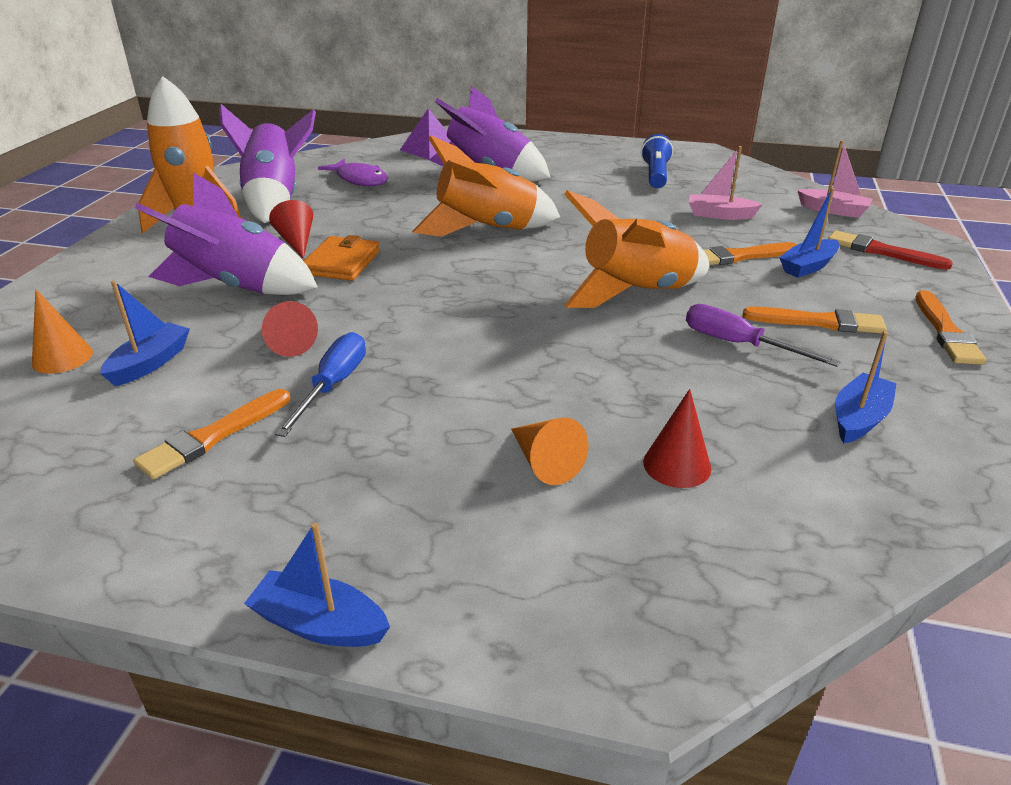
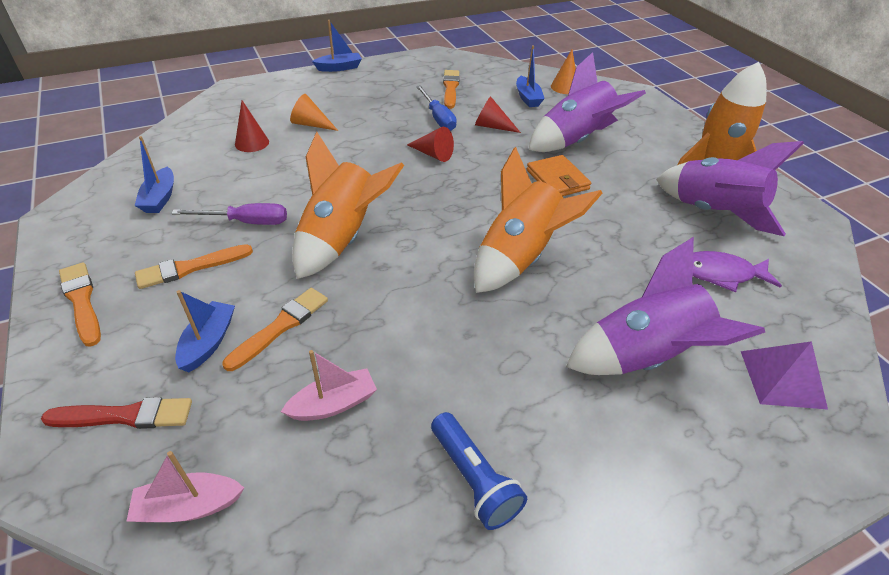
camera: 140 degrees right, 10 degrees up
red cone [269,200,313,259] -> red cone moved to [407,127,454,162]

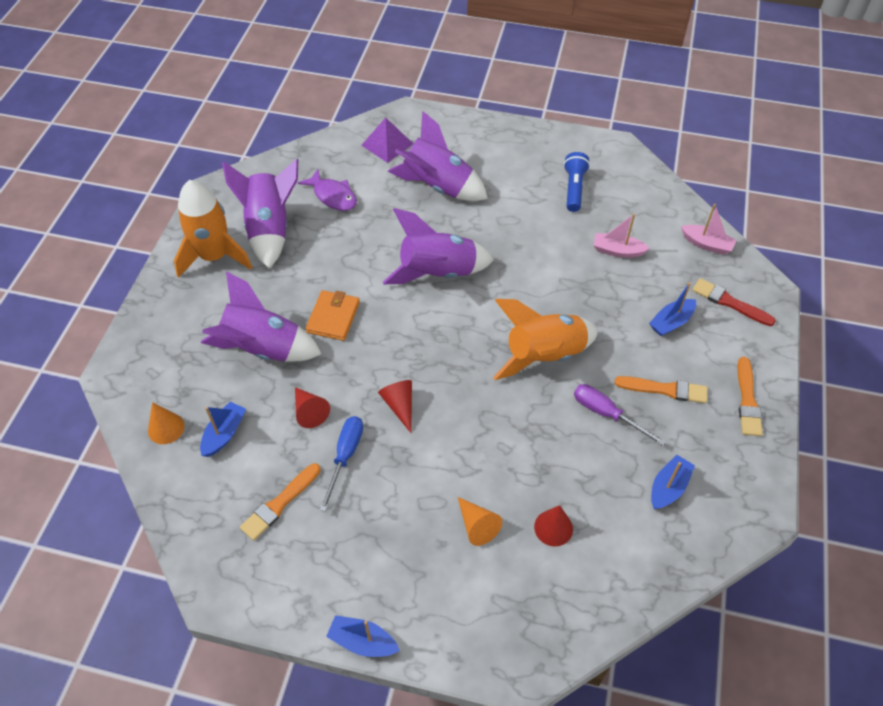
camera: 140 degrees left, 10 degrees up
orange brush [223,288,328,371] -> none
orange rocket [474,147,603,293] -> purple rocket [383,208,494,284]

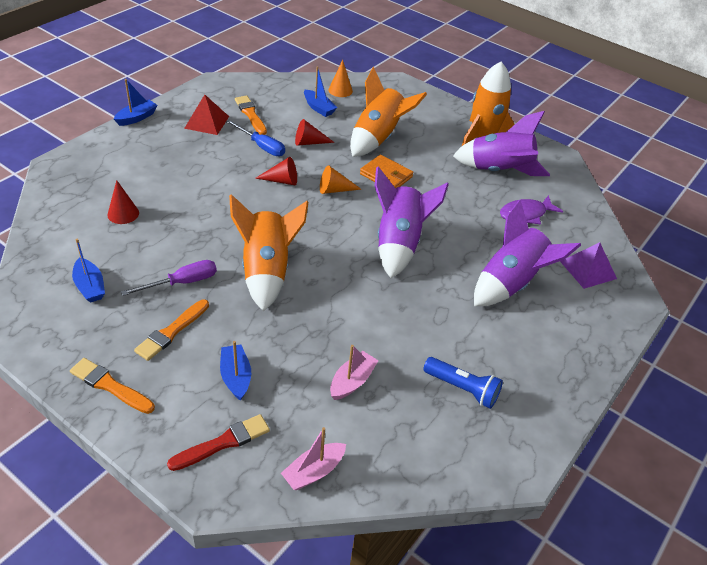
camera: 110 degrees right, 10 degrees down
purple rocket [201,271,322,362] -> orange rocket [350,67,427,157]
orange cone [458,497,502,546] -> orange cone moved to [320,165,362,194]
none -> red pyramid [184,95,229,135]

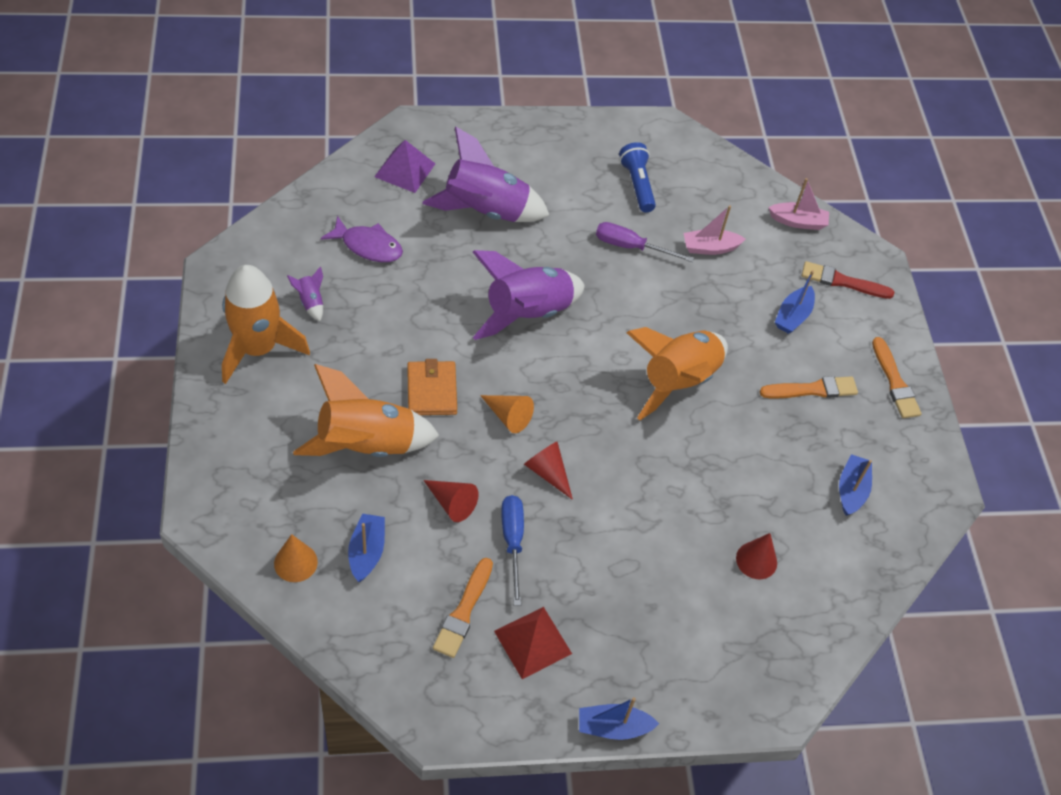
camera: 135 degrees left, 10 degrees up
purple screwdriver [121,260,217,296] -> purple screwdriver moved to [596,222,694,262]
purple rocket [453,111,550,176] -> purple rocket [287,266,323,321], size x0.41

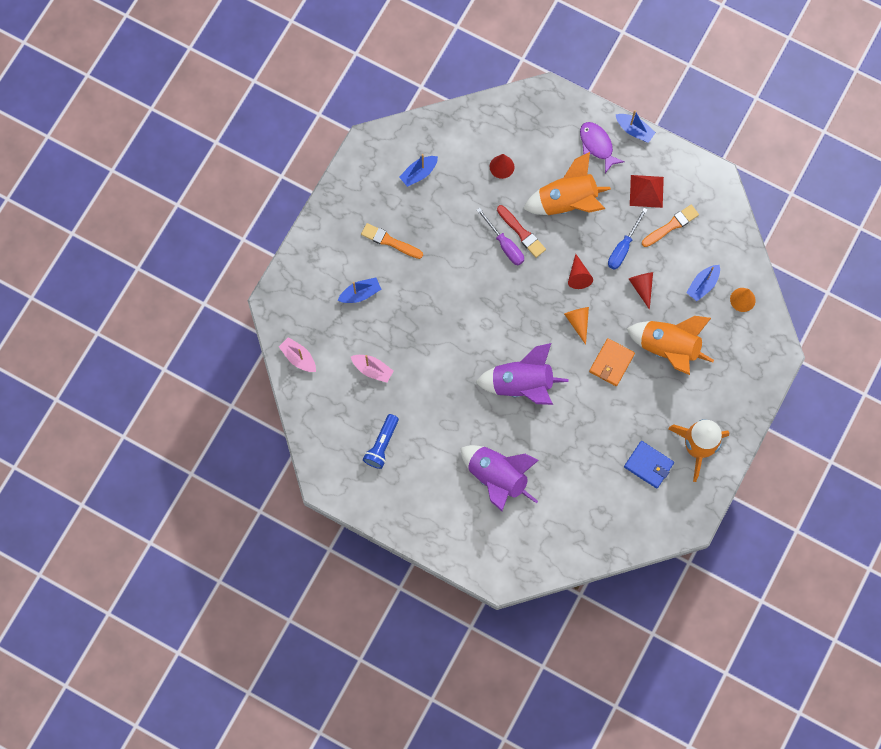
camera: 140 degrees left, 20 degrees up
purple rocket [287,266,323,321] -> blue wallet [624,441,674,488]
purple fish [321,216,403,262] -> purple fish moved to [580,122,625,173]
purple pyramid [374,140,435,193] -> none
purple screwdriver [596,222,694,262] -> purple screwdriver moved to [477,208,524,265]
orange rocket [626,327,728,420] -> orange rocket moved to [523,152,611,215]
red brush [802,261,894,299] -> red brush moved to [497,205,546,258]
orange brush [872,337,922,418] -> none

